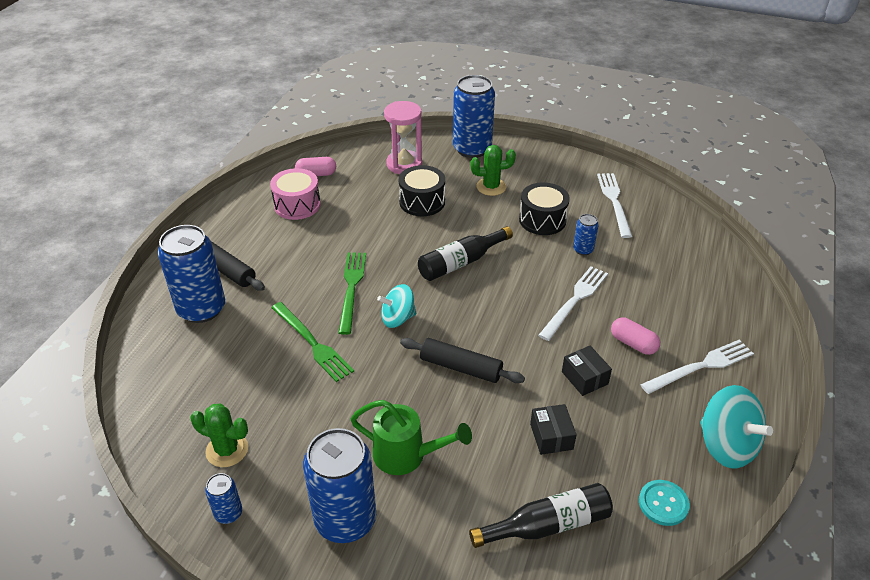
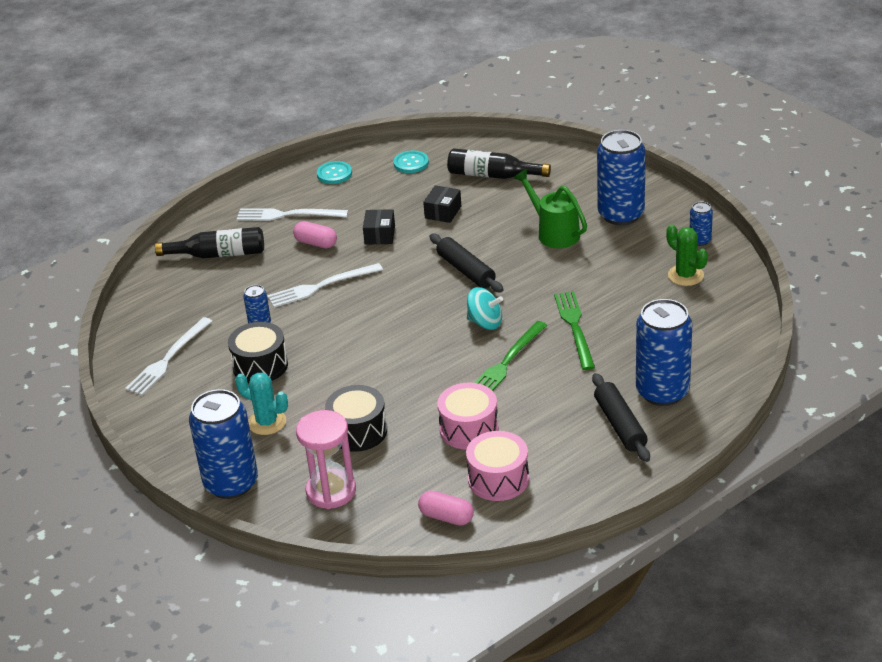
camera: 145 degrees left, 5 degrees down
black bottle [418,226,513,281] -> black bottle moved to [155,227,264,258]
green cactus [470,145,516,196] -> turquoise cactus [235,373,288,435]
pink capsule [611,317,660,355] -> pink capsule turned 45 degrees counterclockwise [293,221,337,248]
turquoise spinning top [700,385,773,469] -> turquoise button [317,161,352,184]
none -> pink drum [437,383,499,450]

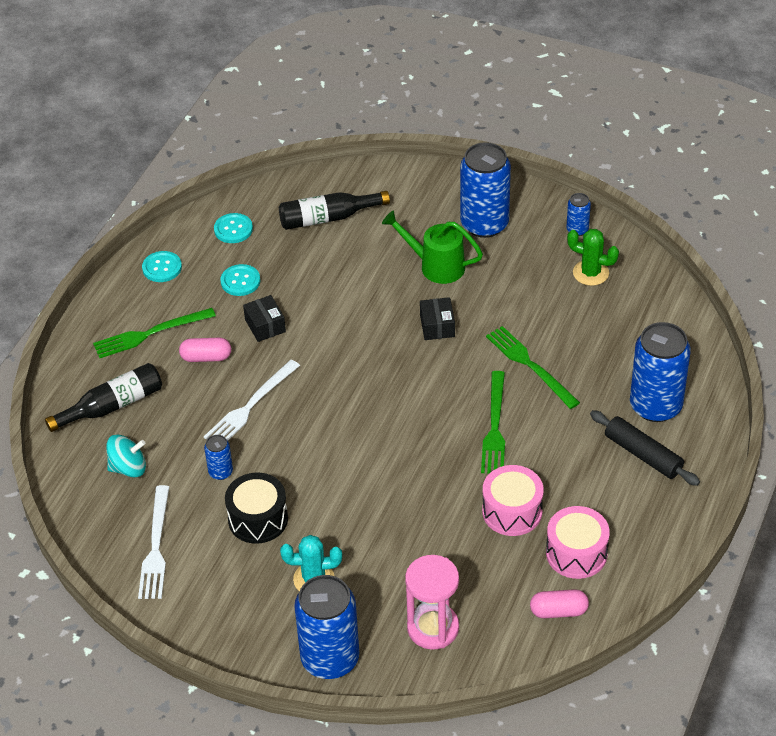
camera: 30 degrees left, 10 degrees up
white fork [237,208,348,221] -> green fork [93,308,216,358]
black drum [325,385,387,452] -> none
black box [423,185,461,223] -> black box moved to [420,297,455,340]
black rolling pin [430,234,503,292] -> none
turquoise spinning top [467,287,503,330] -> turquoise spinning top moved to [106,435,146,478]
none -> turquoise button [220,264,260,296]

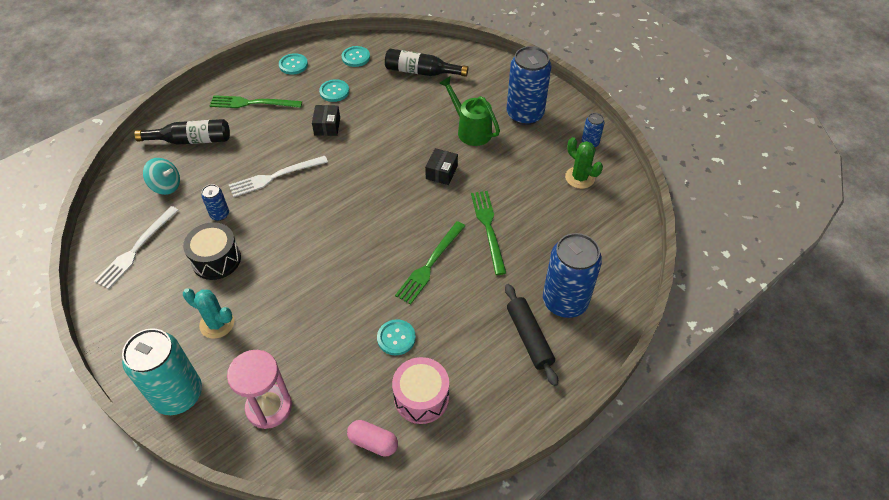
camera: 25 degrees right, 5 degrees up
pink capsule [179,338,231,362] -> none
blue can [294,575,359,679] -> turquoise can [122,328,202,415]
pink drum [482,465,544,536] -> turquoise button [377,319,416,355]

